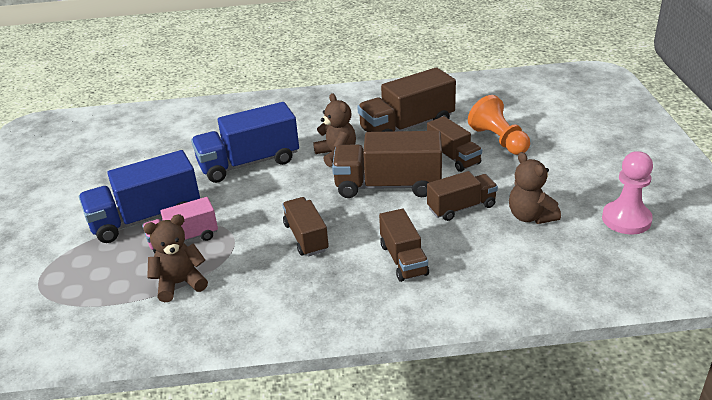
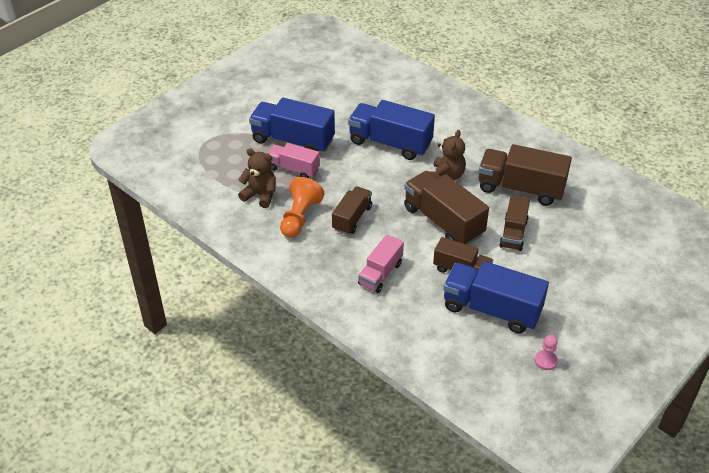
camera: 45 degrees right, 10 degrees up
brown truck [379,208,429,282] -> pink truck [358,234,404,293]
orange pawn [468,95,530,155] -> orange pawn moved to [280,177,325,238]
brown teddy bear [509,152,561,224] -> blue truck [443,261,549,334]
pink pawn [602,151,653,234] -> pink pawn [534,335,558,370], size x0.56

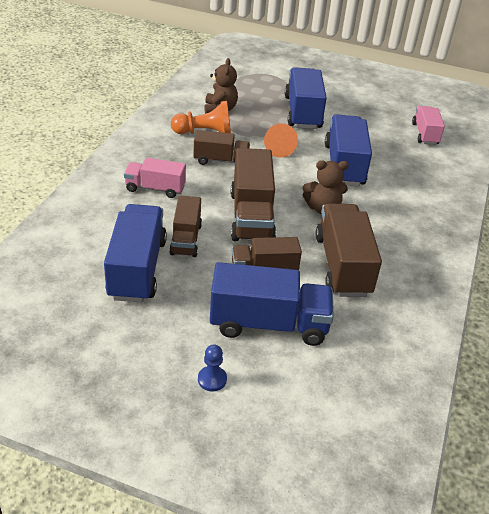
camera: 65 degrees right, 5 degrees down
pink truck [268,143,320,178] -> pink truck moved to [412,106,445,145]
brown truck [404,171,489,245] -> brown truck turned 150 degrees clockwise [231,148,276,241]
pink pawn [534,335,558,370] -> none
none -> blue pawn [198,344,227,391]
none -> blue truck [210,262,334,346]
none -> orange cone [264,123,298,158]

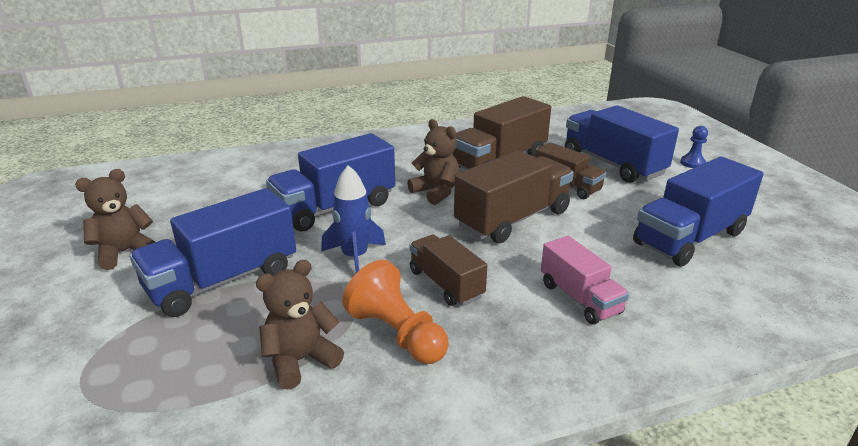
camera: 125 degrees left, 10 degrees down
brown truck [169,196,202,257] -> none
orange cone [264,123,298,158] -> blue rocket [321,165,386,273]
pink truck [412,106,445,145] -> none
none -> brown teddy bear [75,169,155,270]

